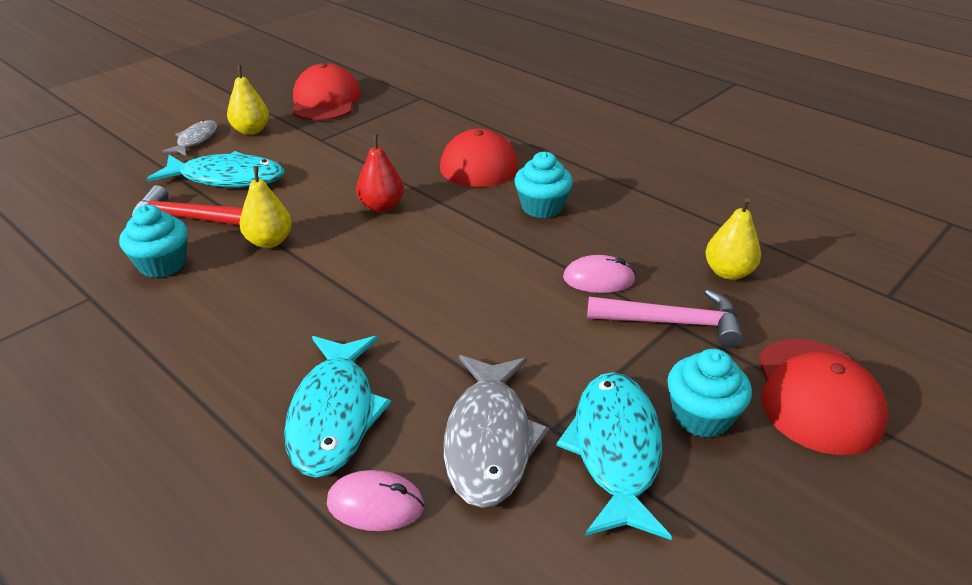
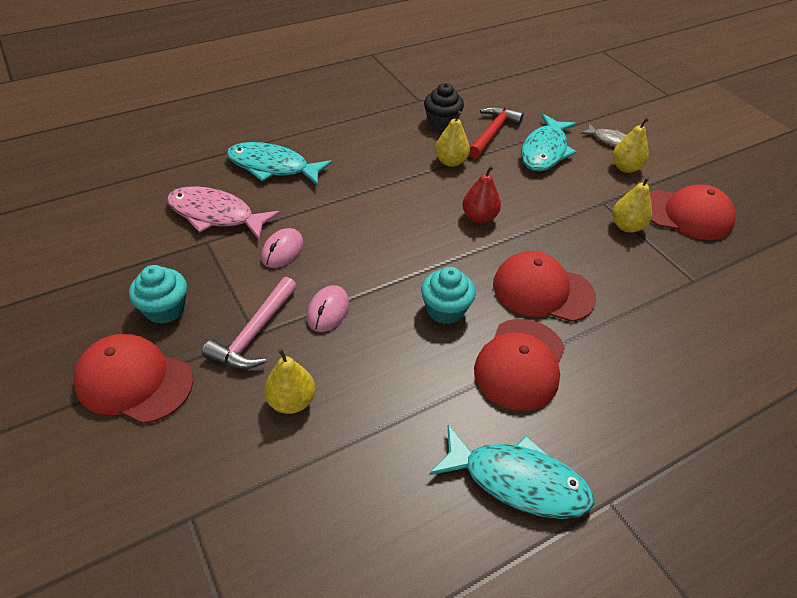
camera: 105 degrees right, 10 degrees up
turquoise cupcake [119,205,188,278] -> black cupcake [424,83,464,130]
pink mouse [327,470,424,531] -> pink mouse moved to [261,228,303,268]
grey fish [444,355,549,508] -> pink fish [167,186,280,240]
turquoise fish [556,372,672,540] -> turquoise fish moved to [429,425,595,519]
none -> red cap [474,319,565,411]
none -> yellow pear [612,176,652,233]

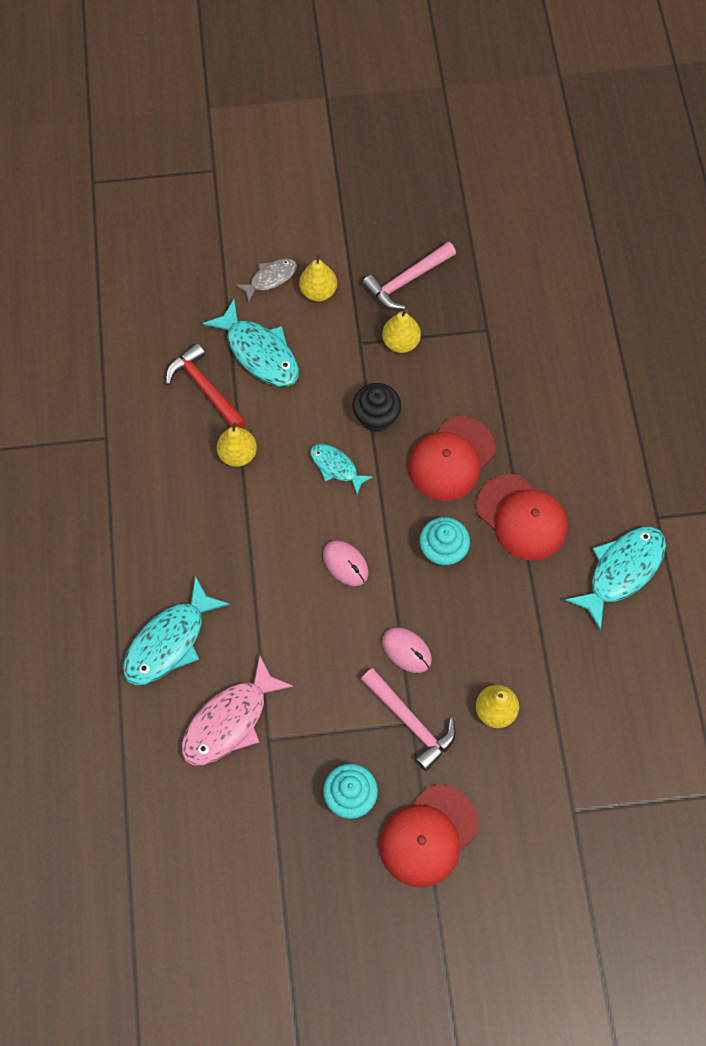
camera: 65 degrees left, 20 degrees up
pink mouse [261,228,303,268] -> pink mouse moved to [323,540,369,586]
black cupcake [424,83,464,130] -> black cupcake moved to [353,383,401,432]
red pear [462,166,501,223] -> turquoise fish [310,444,373,495]
red cap [650,184,736,240] -> pink hammer [362,242,456,310]

